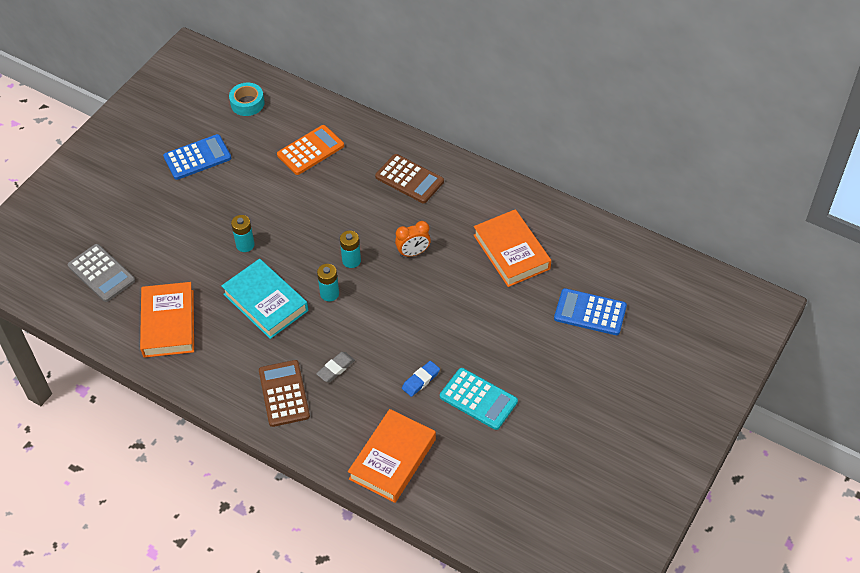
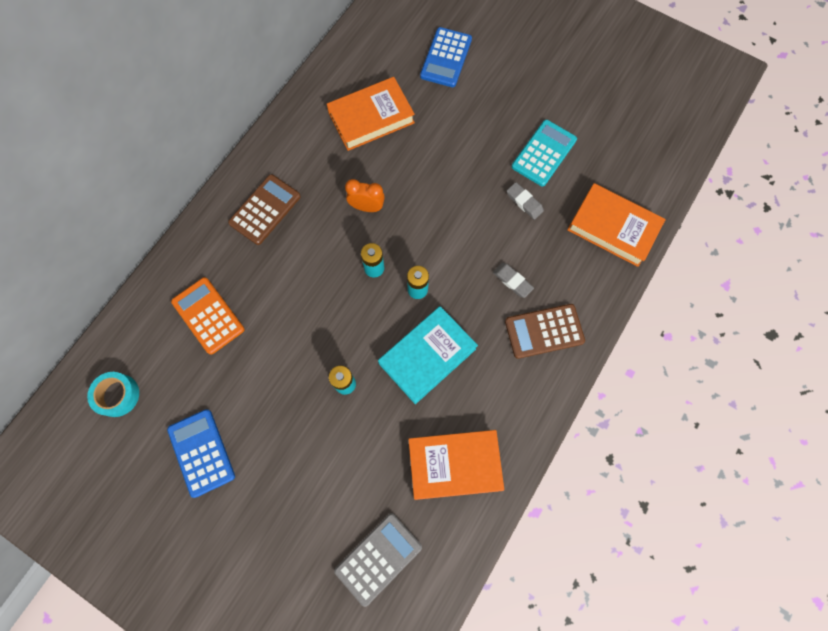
camera: 90 degrees left, 20 degrees up
orange clock [395,221,431,257] -> orange clock turned 60 degrees counterclockwise [345,179,385,212]
blue eraser [402,361,440,397] -> grey eraser [507,182,544,220]

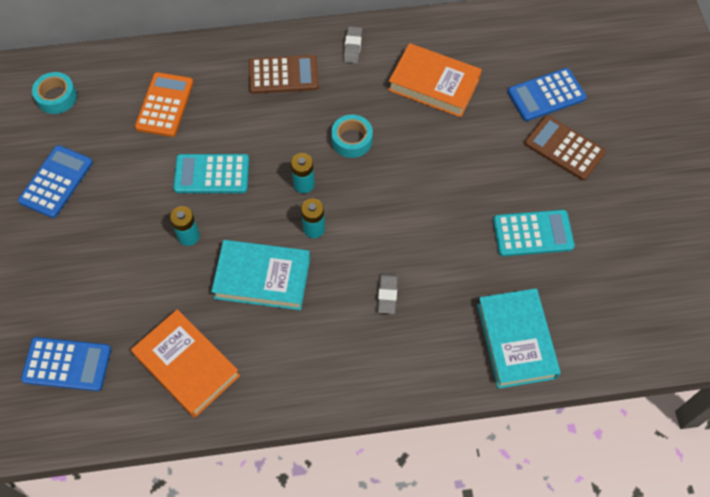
camera: 50 degrees right, 10 degrees down
grey calculator [334,513,422,607] -> blue calculator [21,337,111,391]
orange clock [345,179,385,212] -> turquoise tape [331,115,373,158]
brown calculator [505,304,585,359] -> brown calculator moved to [524,115,606,181]
grey eraser [507,182,544,220] -> grey eraser moved to [343,26,362,64]
orange book [567,183,666,267] -> turquoise book [477,288,561,389]
none -> turquoise calculator [173,154,249,193]

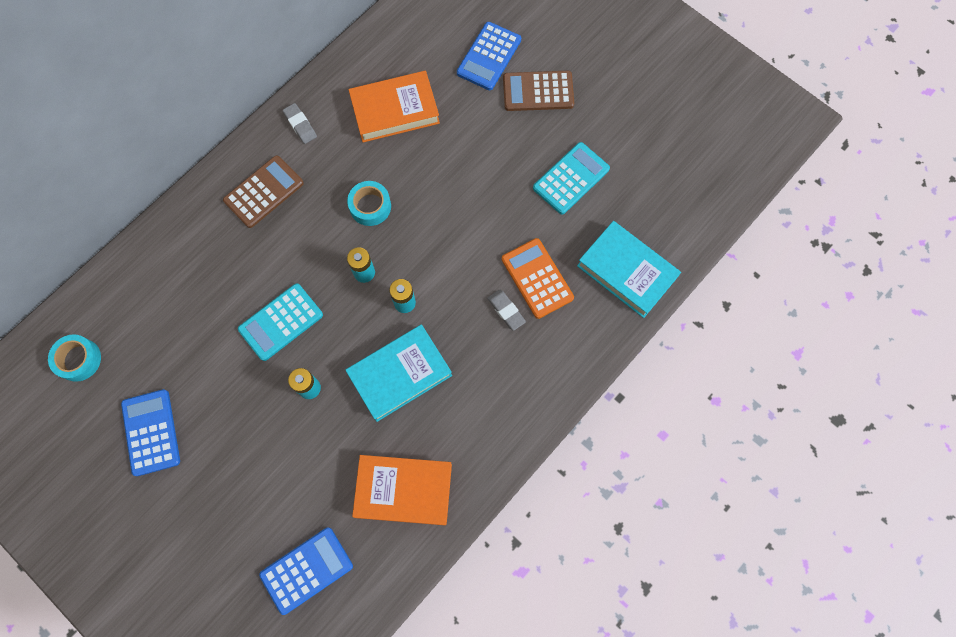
camera: 40 degrees left, 10 degrees up
orange calculator [135,72,193,137] -> orange calculator moved to [502,238,574,319]

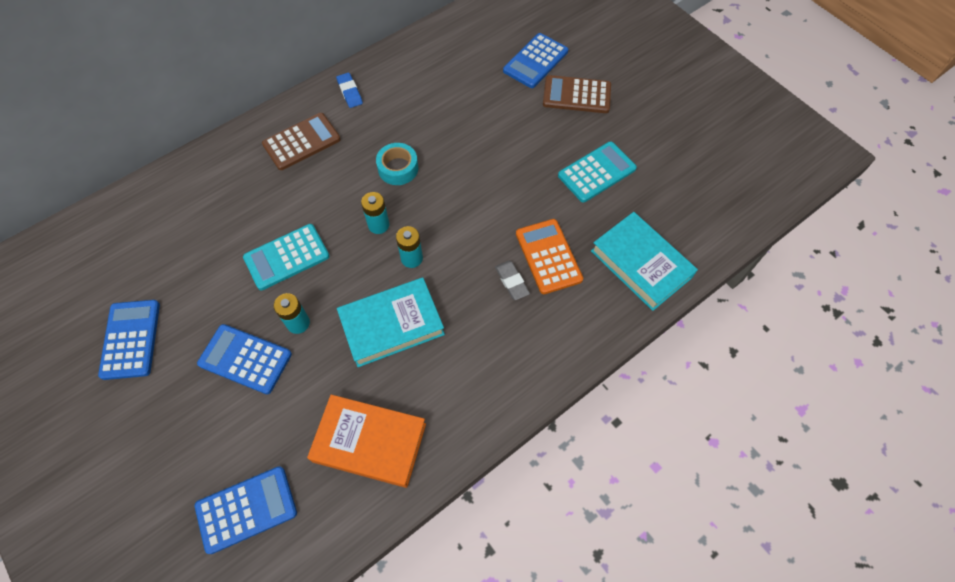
camera: 10 degrees right, 10 degrees down
turquoise tape [48,334,101,382] -> none
grey eraser [283,103,317,144] -> blue eraser [336,73,363,108]
orange book [349,71,440,142] -> none
none -> blue calculator [197,324,292,394]

